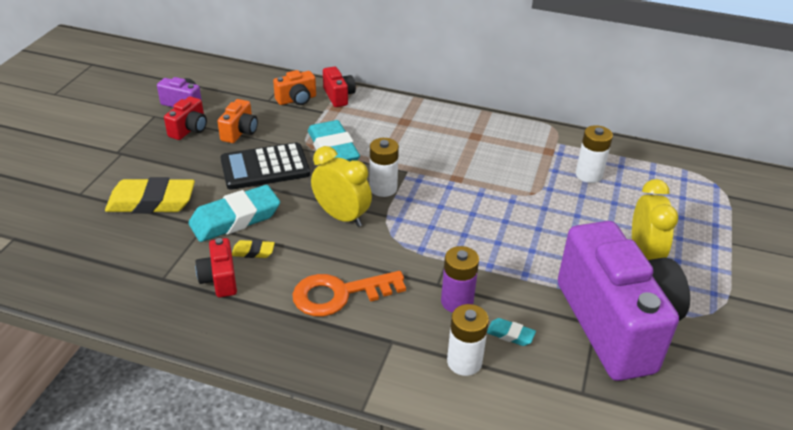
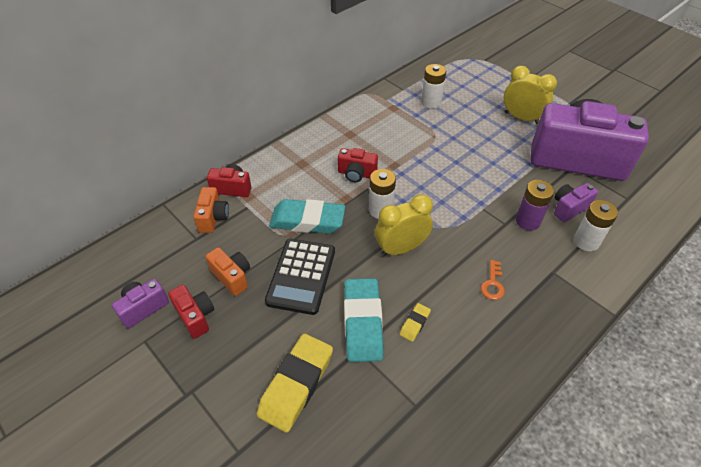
camera: 60 degrees left, 10 degrees up
red camera [195,238,237,297] -> red camera moved to [338,148,378,182]
orange key [292,271,406,317] -> orange key [481,260,505,300], size x0.50
turquoise eraser [487,318,536,346] -> purple camera [554,183,598,222]

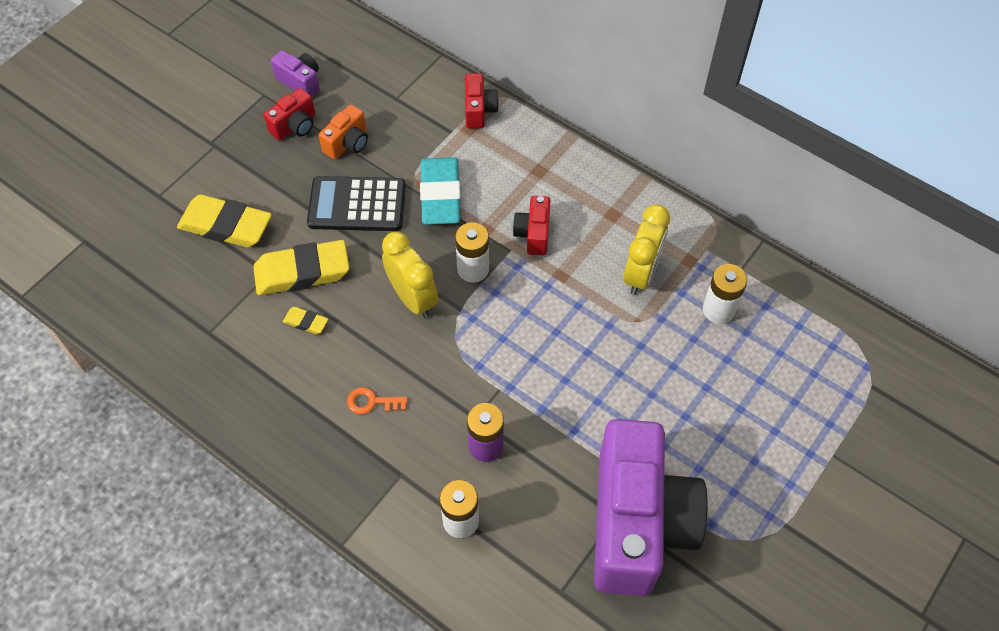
camera: 80 degrees right, 10 degrees up
orange camera [194,187,229,233] -> none
turquoise eraser [344,278,383,362] -> yellow eraser [253,240,350,295]
yellow clock [504,66,557,124] -> yellow clock moved to [624,204,670,295]
purple camera [554,183,598,222] -> none

